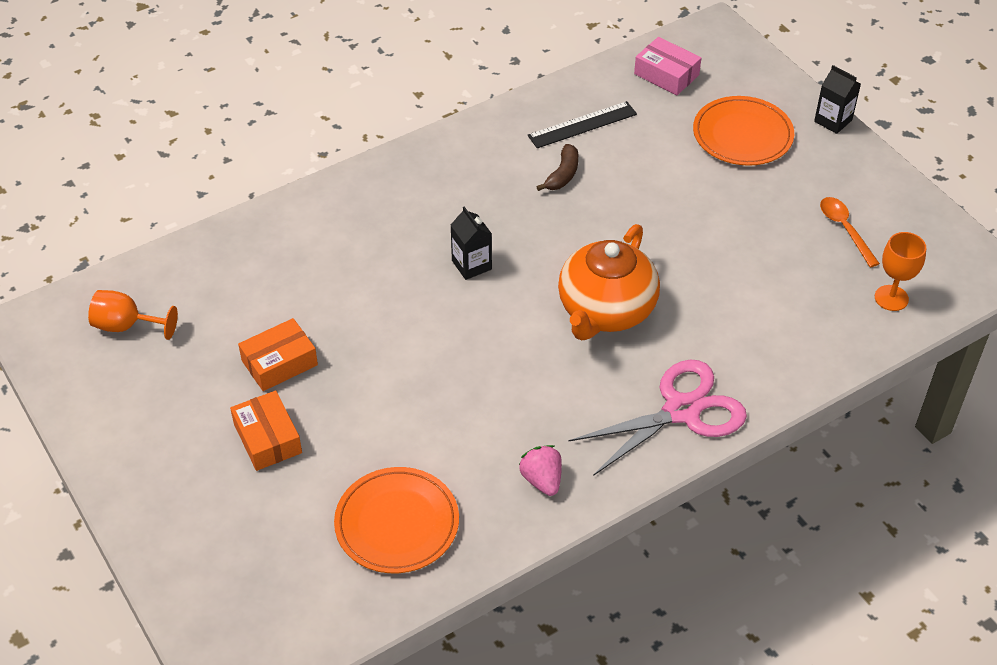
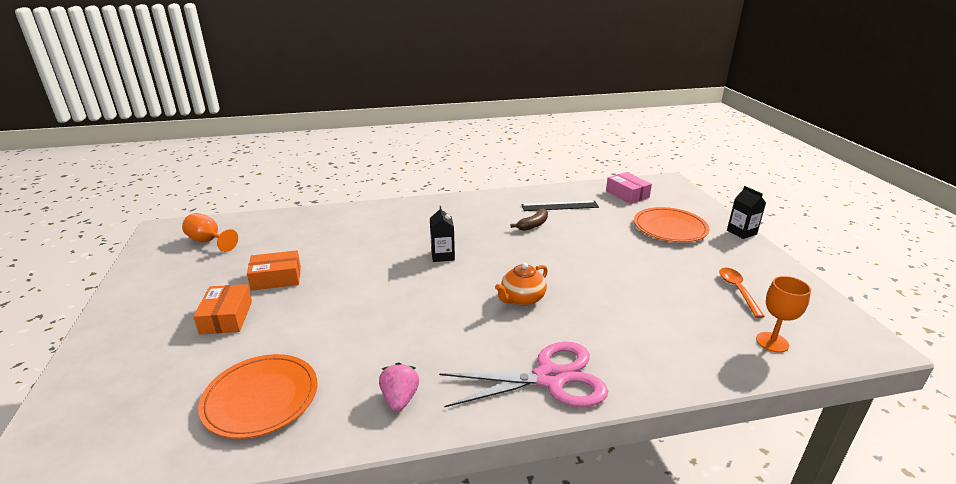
camera: 20 degrees right, 20 degrees down
orange teapot [558,224,660,340] -> orange teapot [495,263,548,306], size x0.56

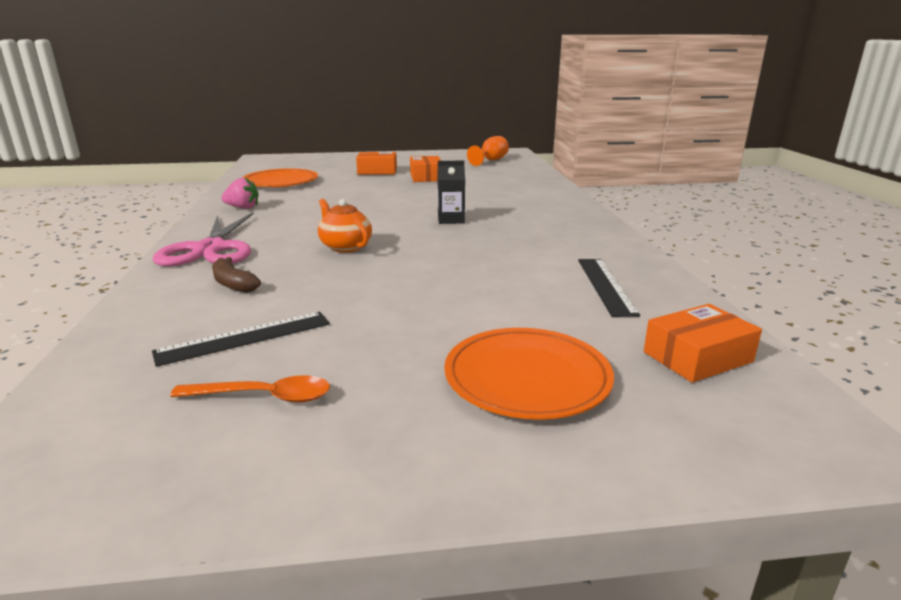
camera: 95 degrees right, 5 degrees down
brown banana [511,208,548,231] -> brown banana moved to [212,257,261,293]
pink box [606,172,652,204] -> orange box [644,304,762,383]
black carton [727,186,766,239] -> none
orange goblet [756,276,811,352] -> none
none -> black ruler [152,312,330,367]

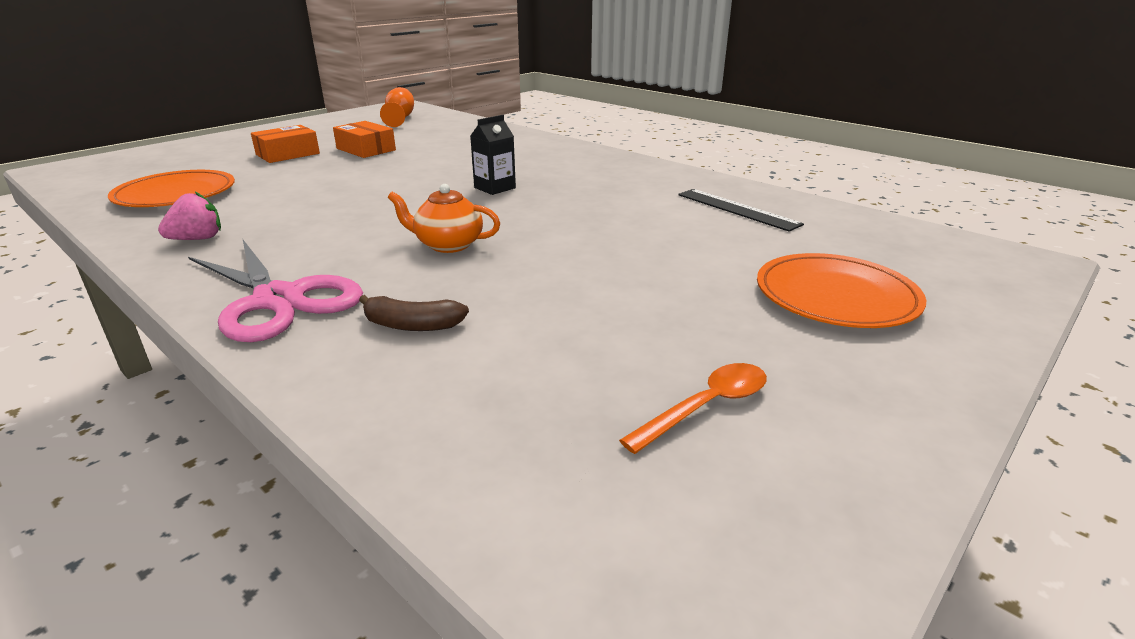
camera: 40 degrees left, 5 degrees up
black ruler [152,312,330,367] -> none
orange box [644,304,762,383] -> none

